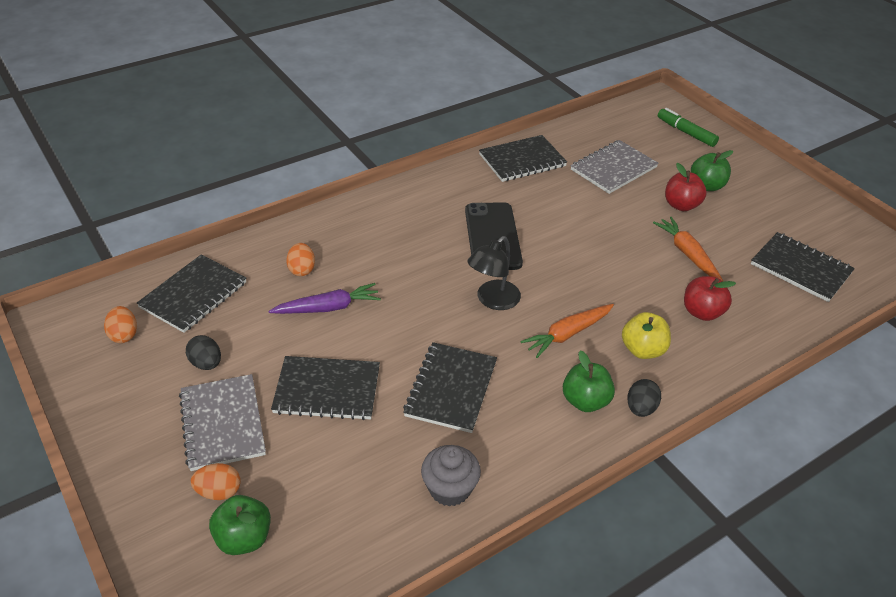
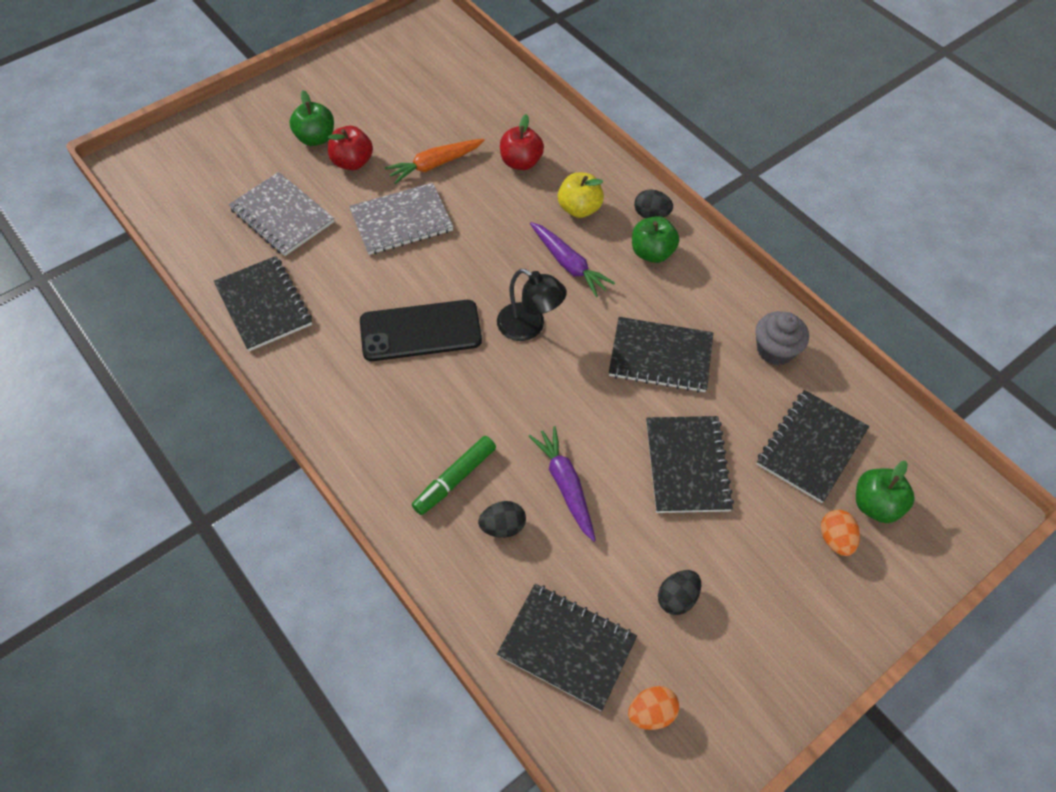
camera: 95 degrees left, 15 degrees up
grey notebook [179,374,266,471] -> grey notebook moved to [349,183,453,255]
orange egg [286,243,315,276] -> black egg [478,501,526,538]
orange carrot [520,304,614,358] -> purple carrot [530,222,615,297]
green marker [658,108,719,147] -> green marker moved to [412,436,496,515]
black notebook [751,232,855,302] -> black notebook moved to [757,390,869,503]

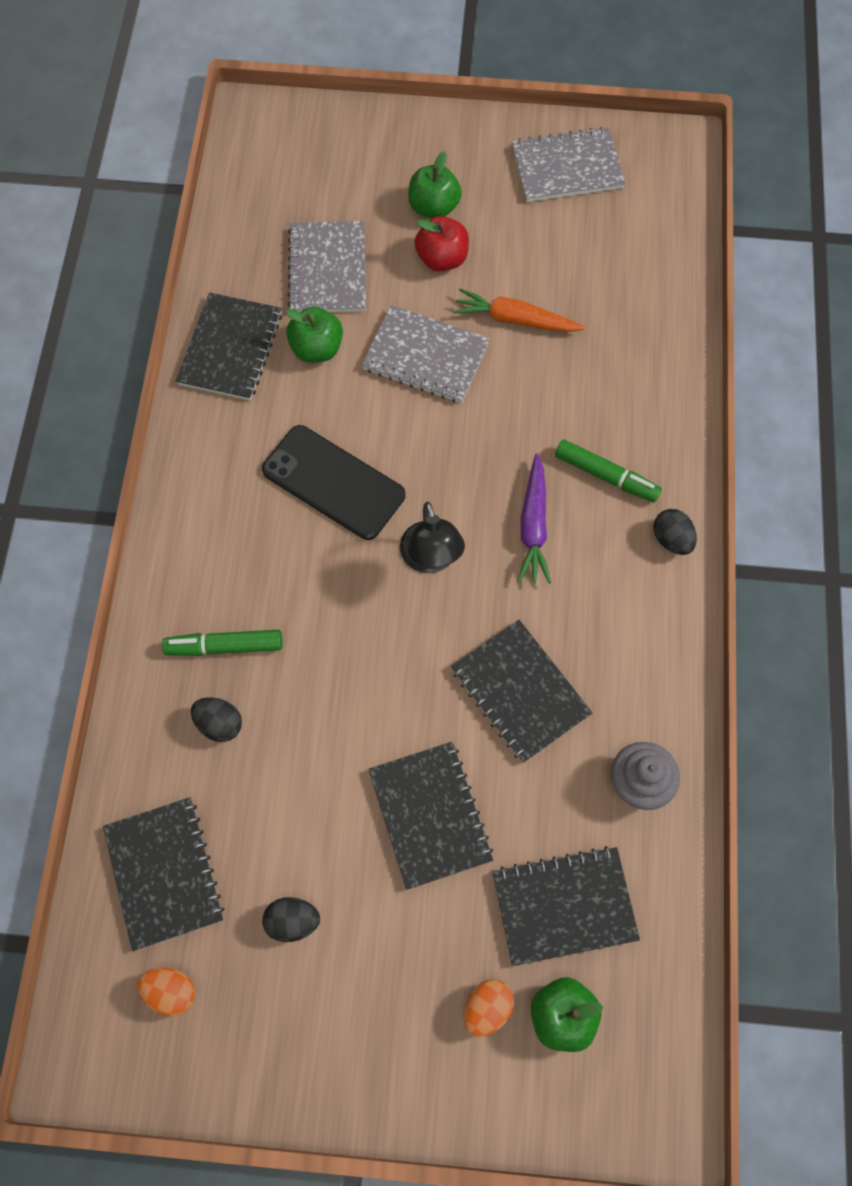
camera: 45 degrees right, 10 degrees up
red apple [500,114,544,170] -> none
purple carrot [529,426,596,542] -> none
yellow apple [558,172,604,218] -> green marker [555,440,662,502]
green apple [632,216,679,263] -> green apple moved to [286,307,343,363]
black notebook [646,416,734,513] -> black notebook turned 60 degrees counterclockwise [368,742,493,890]
none -> grey notebook [512,127,626,202]

